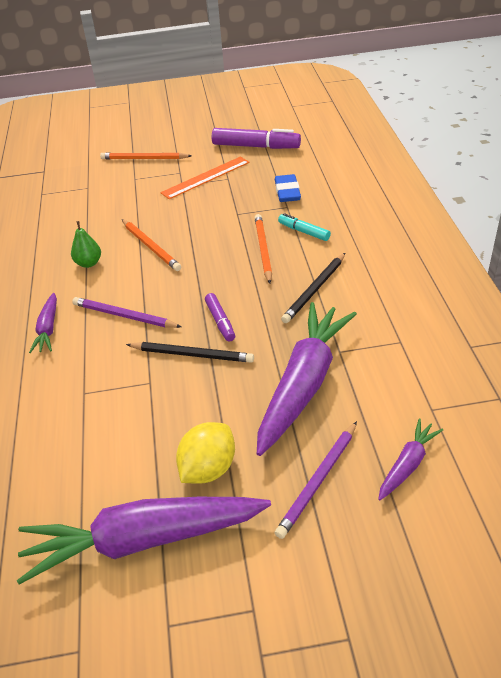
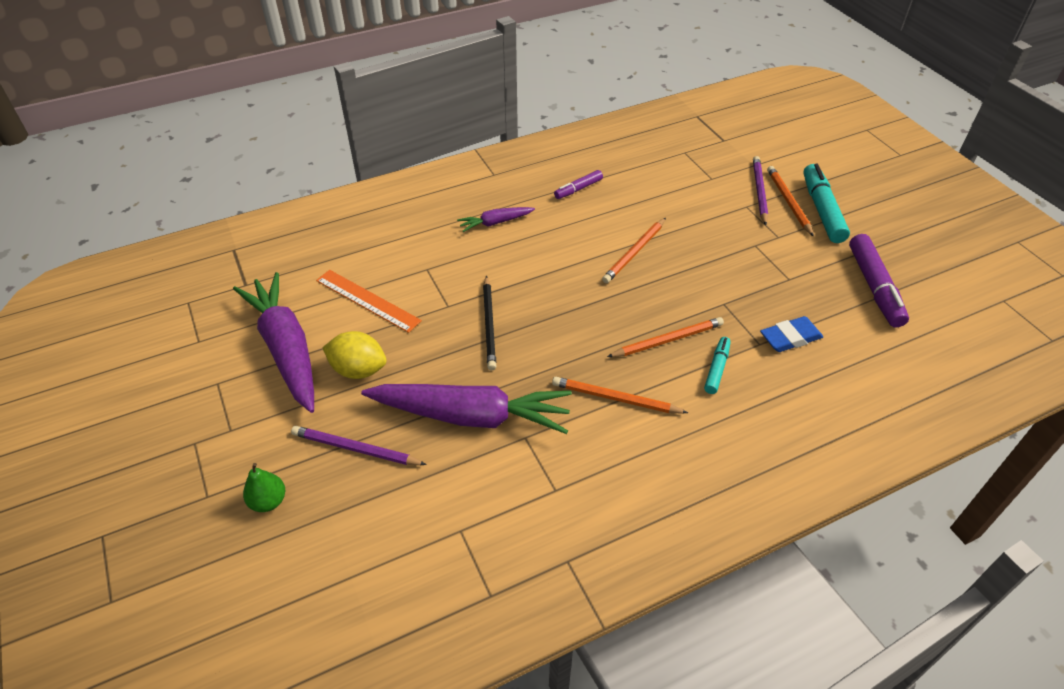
camera: 70 degrees right, 5 degrees up
green pear [71,221,101,268] -> green pear moved to [243,463,285,512]
purple pencil [72,297,181,328] -> purple pencil moved to [753,156,768,225]
orange ruler [160,156,250,199] -> orange ruler moved to [316,270,422,333]
purple marker [205,293,235,342] -> purple marker moved to [554,170,603,199]
black pencil [281,253,345,323] -> orange pencil [552,377,688,414]
purple carrot [378,418,443,500] -> none
none -> turquoise marker [803,164,850,243]

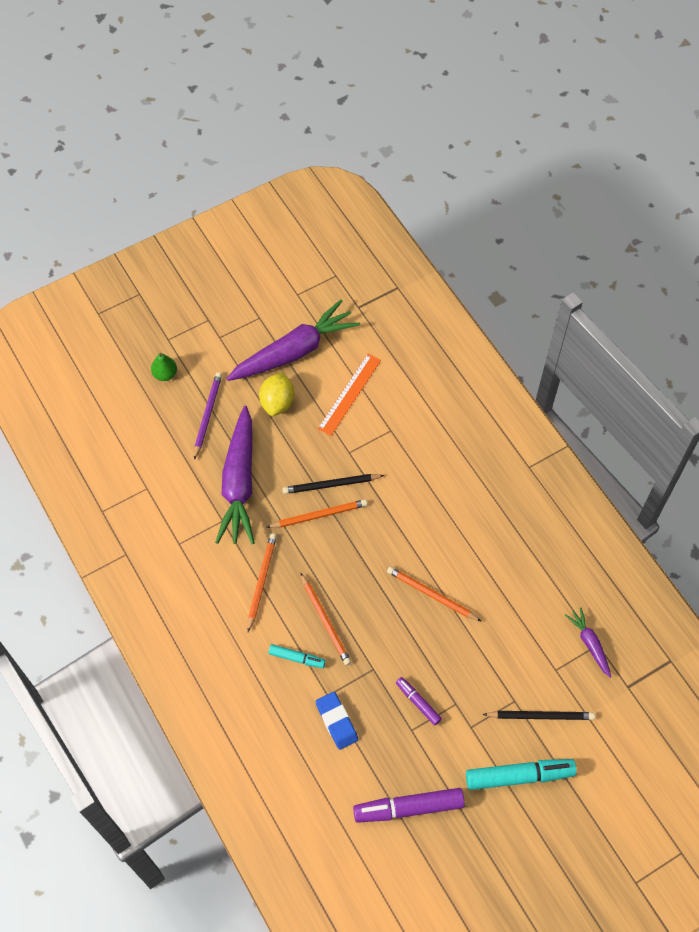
camera: 85 degrees right, 15 degrees up
purple carrot [457,207,535,232] -> purple carrot moved to [565,607,611,678]
purple marker [554,170,603,199] -> purple marker moved to [396,677,442,726]
purple pencil [753,156,768,225] -> black pencil [482,711,595,720]
orange pencil [767,166,814,237] -> orange pencil moved to [266,499,367,528]

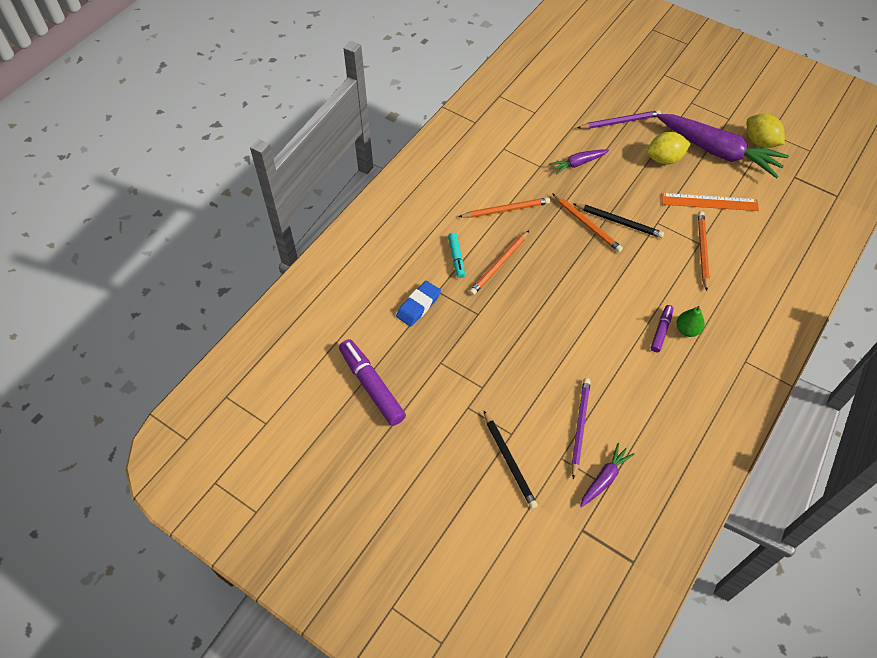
camera: 65 degrees right, 5 degrees down
green pear [151,353,177,381] -> green pear moved to [676,306,705,337]
purple carrot [215,406,255,544] -> purple carrot [549,149,609,175], size x0.47
black pencil [282,474,384,494] -> black pencil turned 150 degrees clockwise [573,203,664,238]
orange pencil [387,566,482,622] -> orange pencil moved to [698,211,710,291]
purple marker [396,677,442,726] -> purple marker moved to [651,305,674,352]
turquoise marker [466,759,577,790] -> none
none -> purple pencil [571,378,591,480]
none -> yellow lemon [747,114,785,148]

